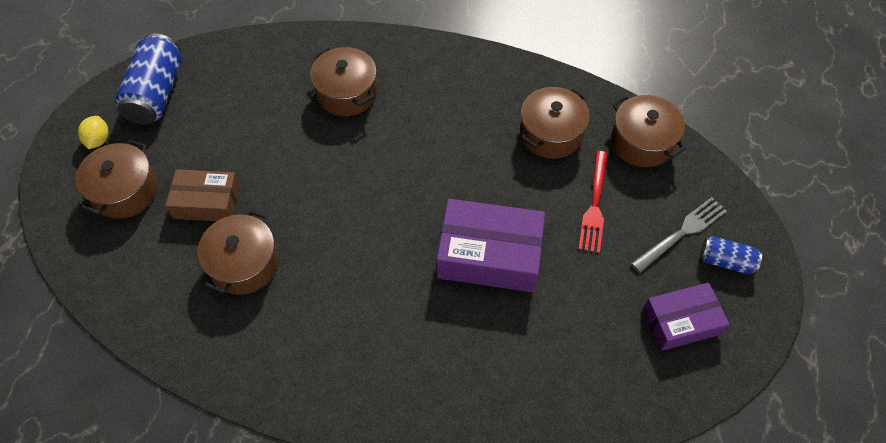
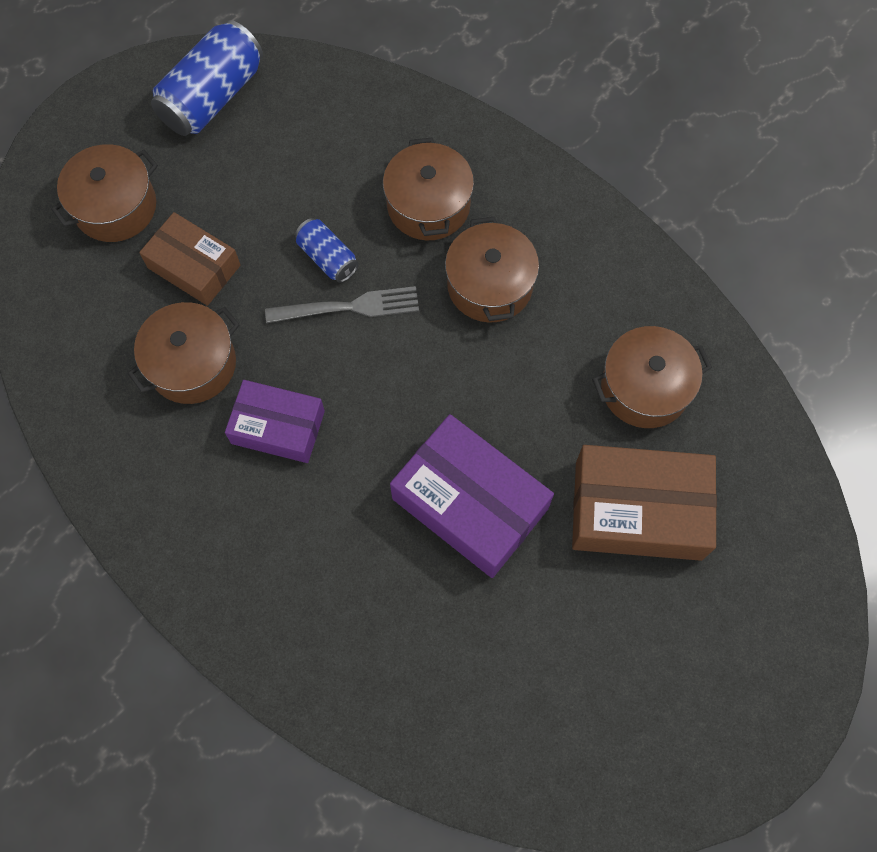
camera: 30 degrees right, 10 degrees up
yellow lemon [78,116,109,149] -> none
red fork [578,151,608,253] -> brown box [572,445,717,561]
brown pot [611,95,686,167] -> brown pot moved to [445,217,539,323]
grey fork [631,197,727,273] -> grey fork moved to [265,286,419,323]
purple box [642,283,730,351] -> purple box moved to [225,380,325,463]
blue can [700,236,762,274] -> blue can moved to [295,218,359,283]

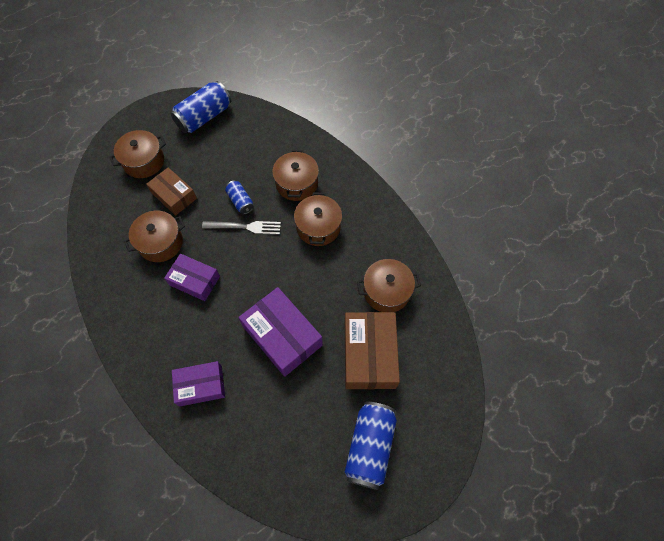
camera: 10 degrees right, 5 degrees down
brown box [572,445,717,561] -> brown box turned 75 degrees clockwise [345,312,400,389]
none -> purple box [172,361,225,407]
none -> blue can [344,402,397,490]

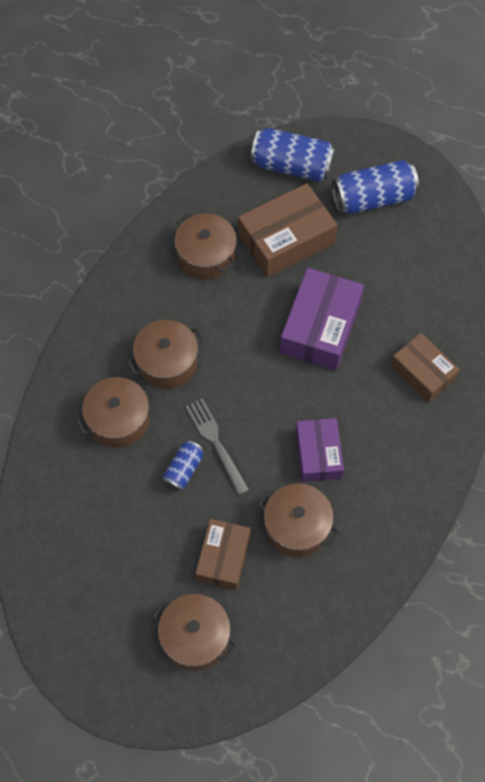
camera: 120 degrees left, 0 degrees up
blue can [171,81,231,133] -> blue can moved to [251,128,336,182]
purple box [172,361,225,407] -> brown box [391,333,460,402]

